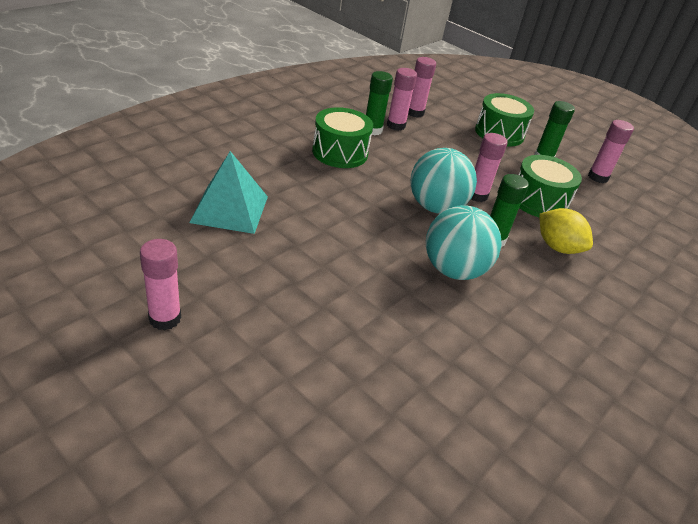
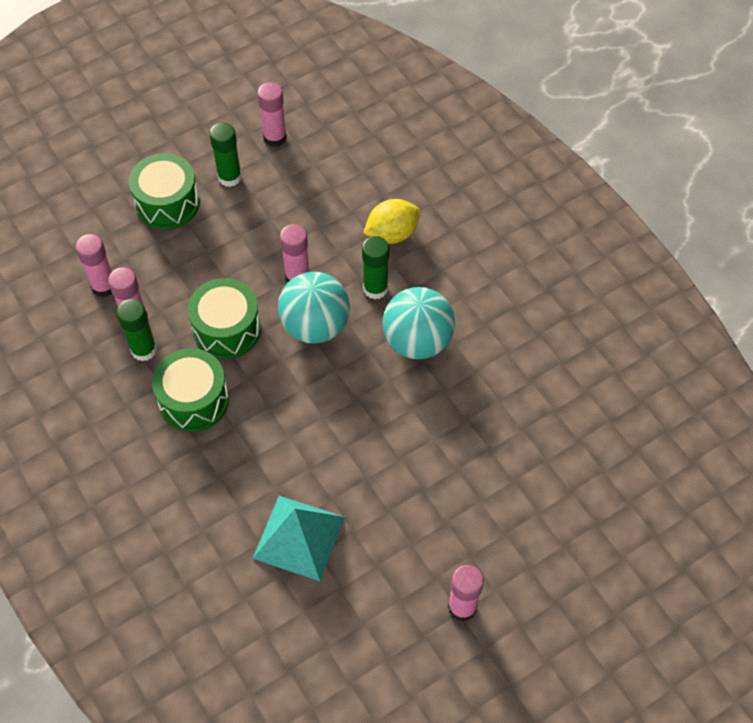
camera: 70 degrees left, 20 degrees up
green drum [518,155,582,217] -> green drum moved to [188,278,261,359]

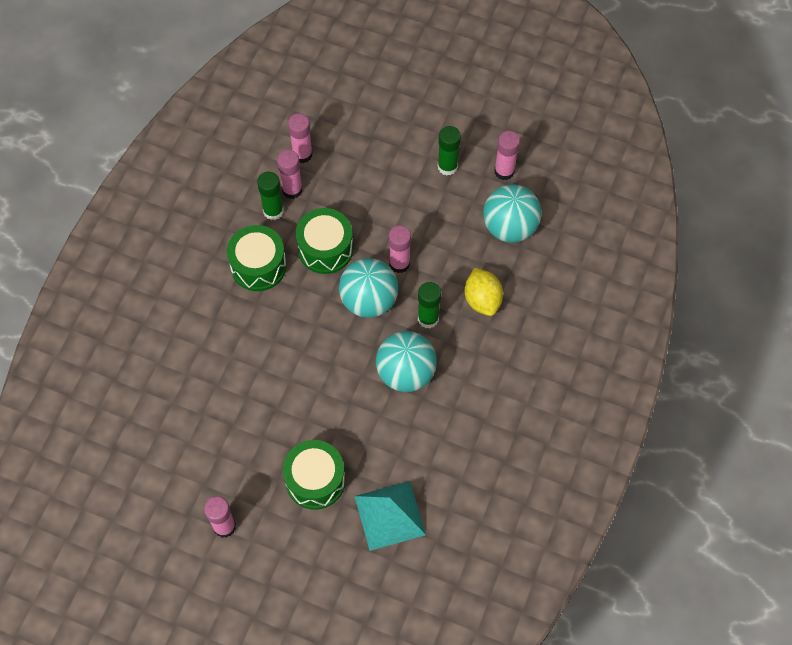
camera: 55 degrees right, 5 degrees up
green drum [129,153,200,230] -> green drum moved to [283,440,345,510]
turquoise pyramid [253,496,345,581] -> turquoise pyramid moved to [355,481,426,551]
yellow lemon [363,199,421,244] -> yellow lemon turned 45 degrees clockwise [465,268,503,316]
none -> turquoise ball [483,184,541,243]

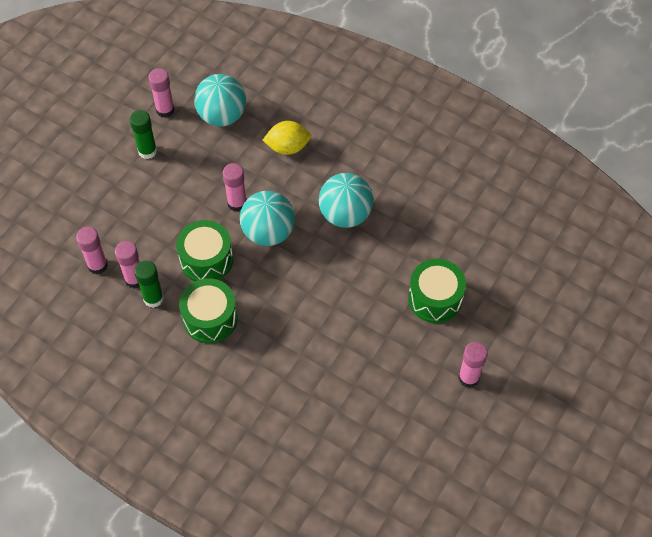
camera: 80 degrees left, 5 degrees down
turquoise pyramid [355,481,426,551] -> none
green glue stick [418,282,441,328] -> none

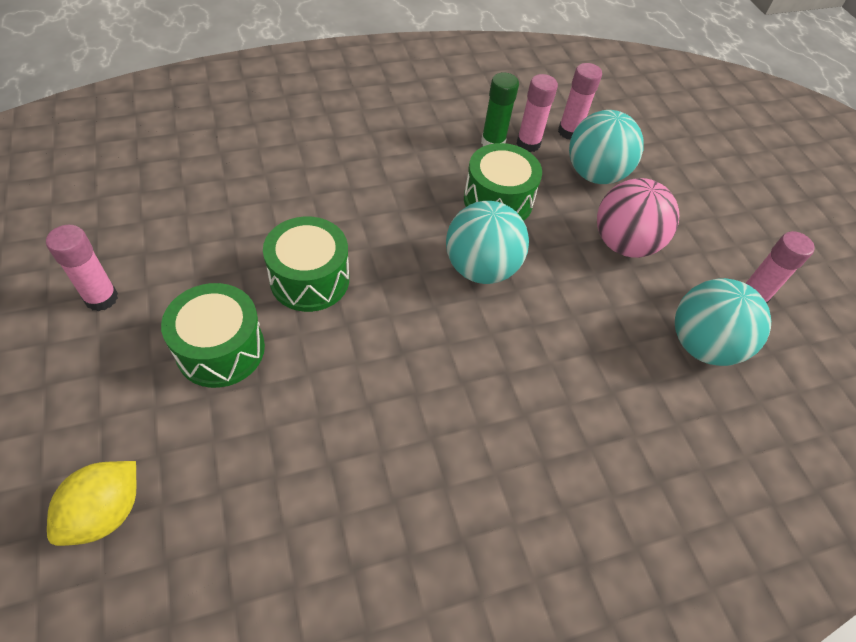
camera: 125 degrees right, 5 degrees down
green glue stick [130,110,157,159] -> none
green drum [179,278,238,343] -> green drum moved to [263,217,349,312]
pink glue stick [223,163,247,212] -> none
yellow lemon [263,121,311,155] -> yellow lemon moved to [47,461,136,546]
turquoise ball [319,173,374,228] -> turquoise ball moved to [569,110,644,184]
none -> pink ball [597,178,679,258]

